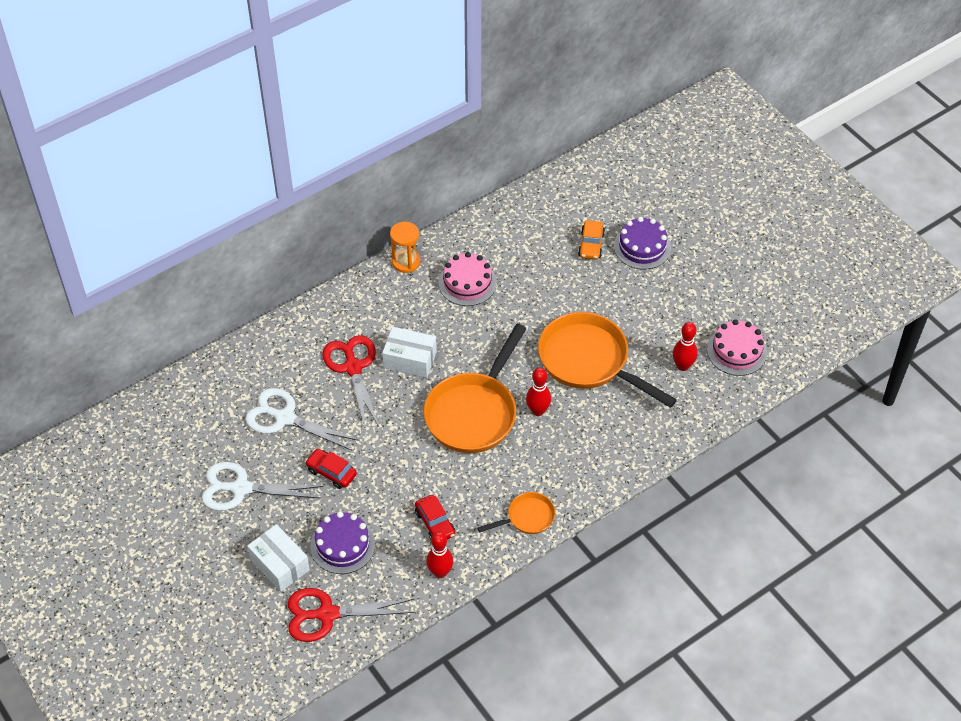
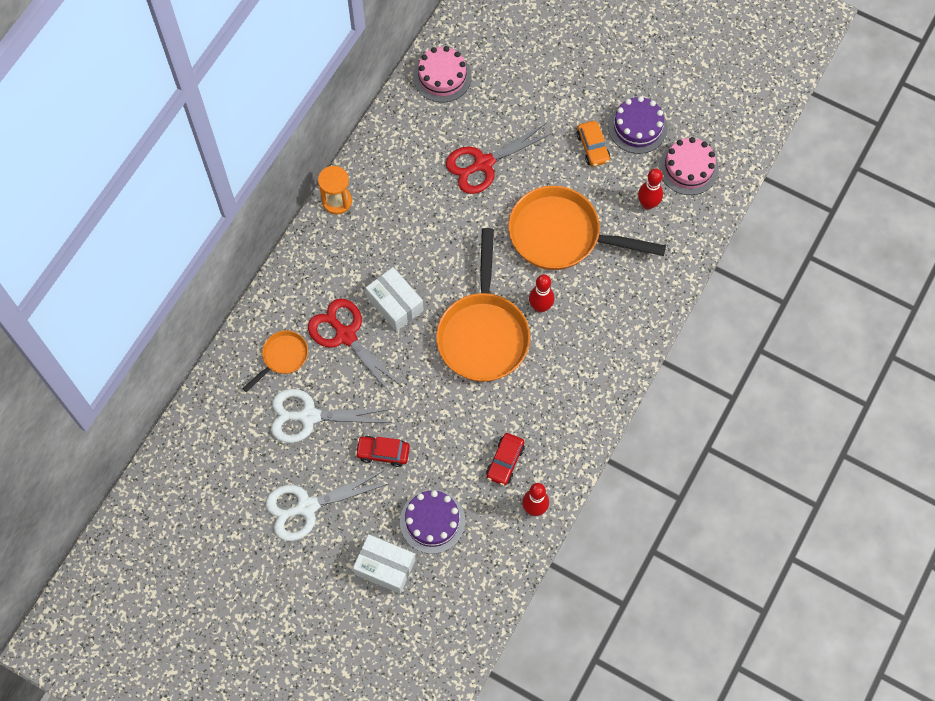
camera: 25 degrees left, 15 degrees up
red scissors [288,588,414,642] -> red scissors moved to [446,123,553,194]
white box [382,327,437,378] -> white box turned 60 degrees clockwise [366,267,424,331]
red car [415,495,455,540] -> red car turned 75 degrees clockwise [486,433,525,486]
pink cake [439,252,497,306] -> pink cake moved to [413,46,472,102]
orange pan [477,492,555,534] -> orange pan moved to [242,330,308,392]
orange car [578,220,605,260] -> orange car moved to [576,121,610,167]
purple cake [614,217,671,270] -> purple cake moved to [608,96,668,154]

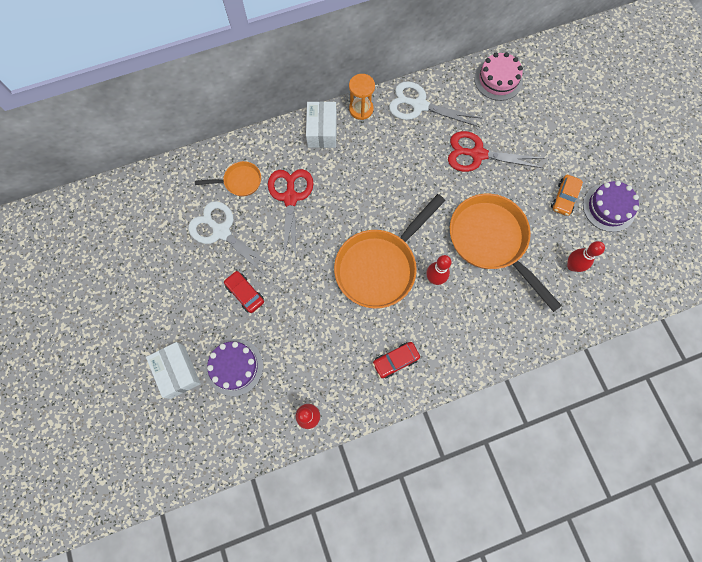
camera: 40 degrees right, 5 degrees up
white scissors [266,471,388,541] -> white scissors moved to [389,81,483,127]
white box [366,267,424,331] -> white box moved to [306,101,337,148]
red car [486,433,525,486] -> red car moved to [372,342,420,379]
pink cake [659,137,719,195] -> none

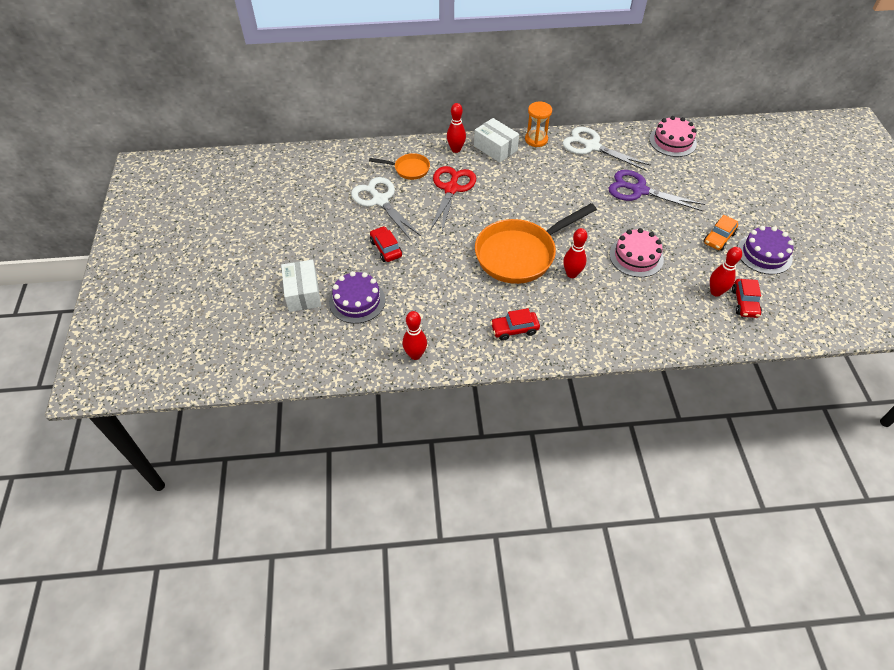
camera: 15 degrees right, 20 degrees down
white box [306,101,337,148] -> white box turned 60 degrees counterclockwise [474,118,519,163]
red scissors [448,131,544,172] -> purple scissors [609,170,705,211]
orange pan [450,194,562,312] -> pink cake [609,228,664,277]
none -> red bowling pin [447,103,466,153]
none -> red car [732,279,762,318]

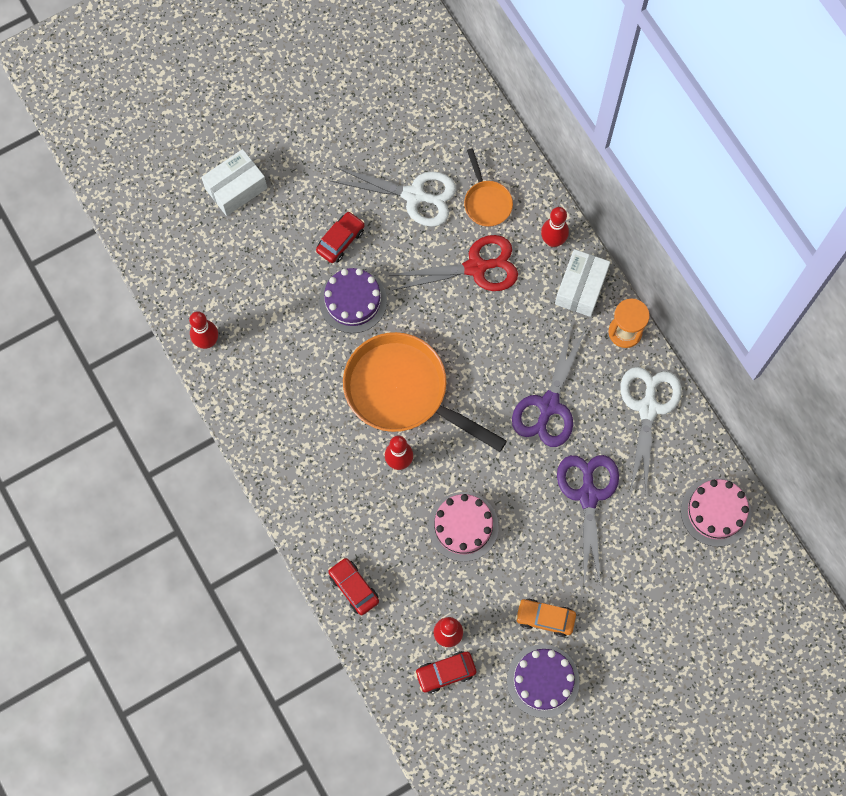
camera: 65 degrees right, 20 degrees up
purple cake [329,271,385,324] -> purple cake moved to [319,268,387,333]
white scissors [351,177,421,240] -> white scissors turned 75 degrees clockwise [331,167,456,227]
red car [490,308,540,341] -> red car moved to [328,557,379,615]
none -> purple scissors [512,323,586,447]

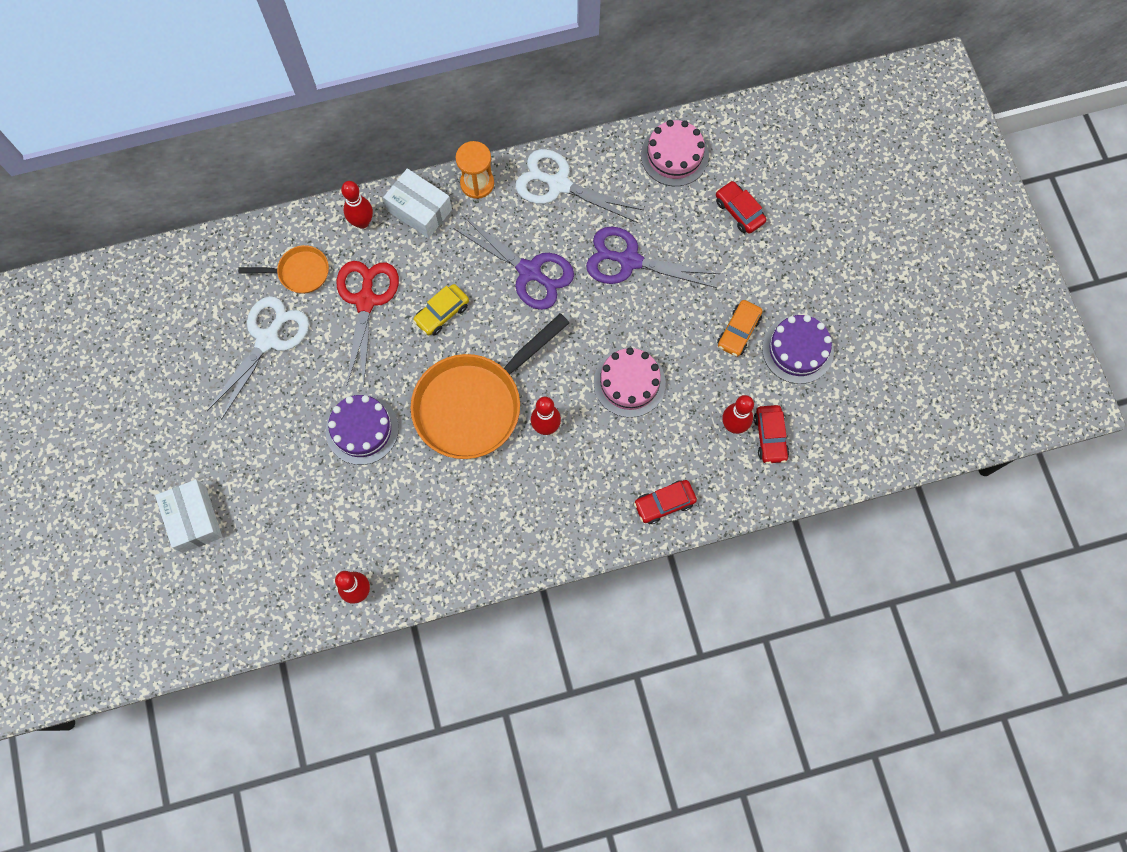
camera: 75 degrees left, 0 degrees up
red car [316,211,365,263] -> red car moved to [716,181,766,234]
none -> yellow car [413,284,469,336]

